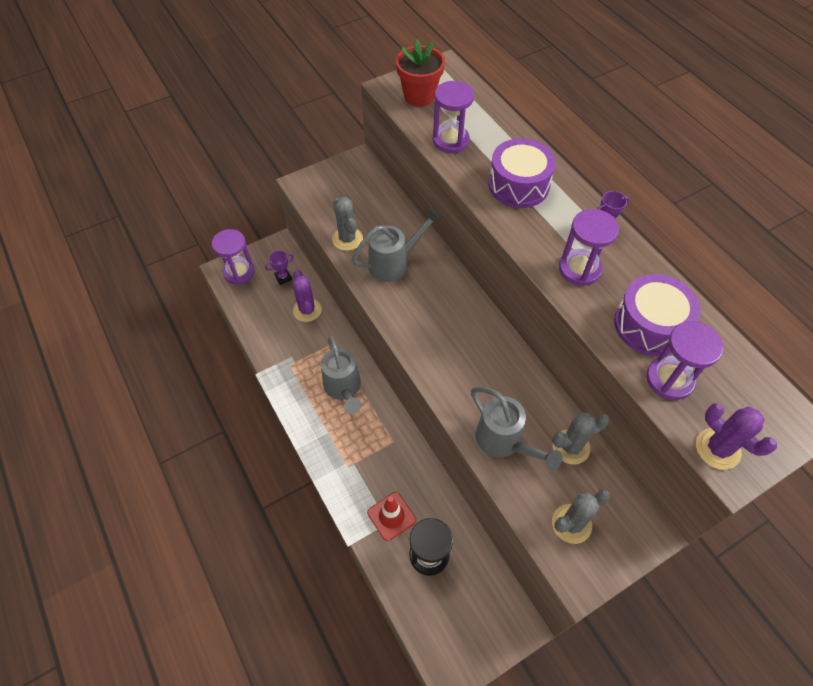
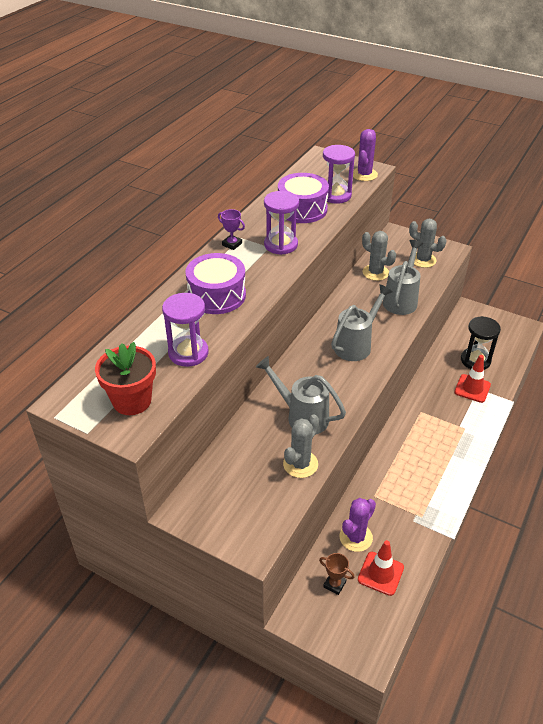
camera: 120 degrees left, 15 degrees down
purple hourglass [212,229,255,285] -> none
purple trophy [265,250,294,285] -> brown trophy [319,553,354,595]
grey watering can [321,336,361,414] -> grey watering can moved to [331,284,393,361]
none -> red traffic cone [358,540,404,596]

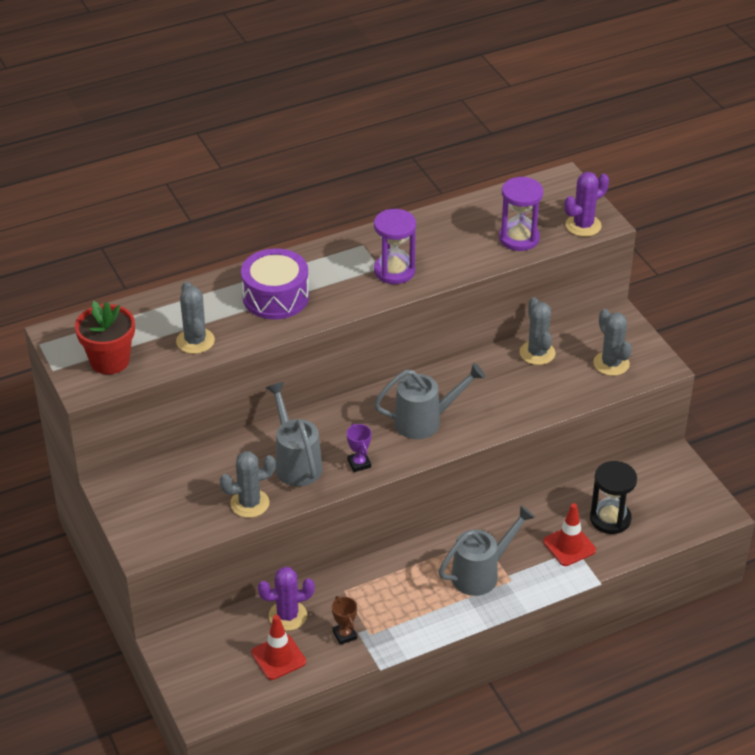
camera: 35 degrees right, 0 degrees up
purple hourglass [162,293,209,367] -> grey cactus [176,281,215,354]
purple trophy [218,209,245,250] -> purple trophy moved to [347,424,372,472]
purple drum [278,173,329,223] -> none
brown trophy [319,553,354,595] -> brown trophy moved to [332,596,357,645]
grey watering can [383,240,423,315] -> grey watering can moved to [438,505,535,596]

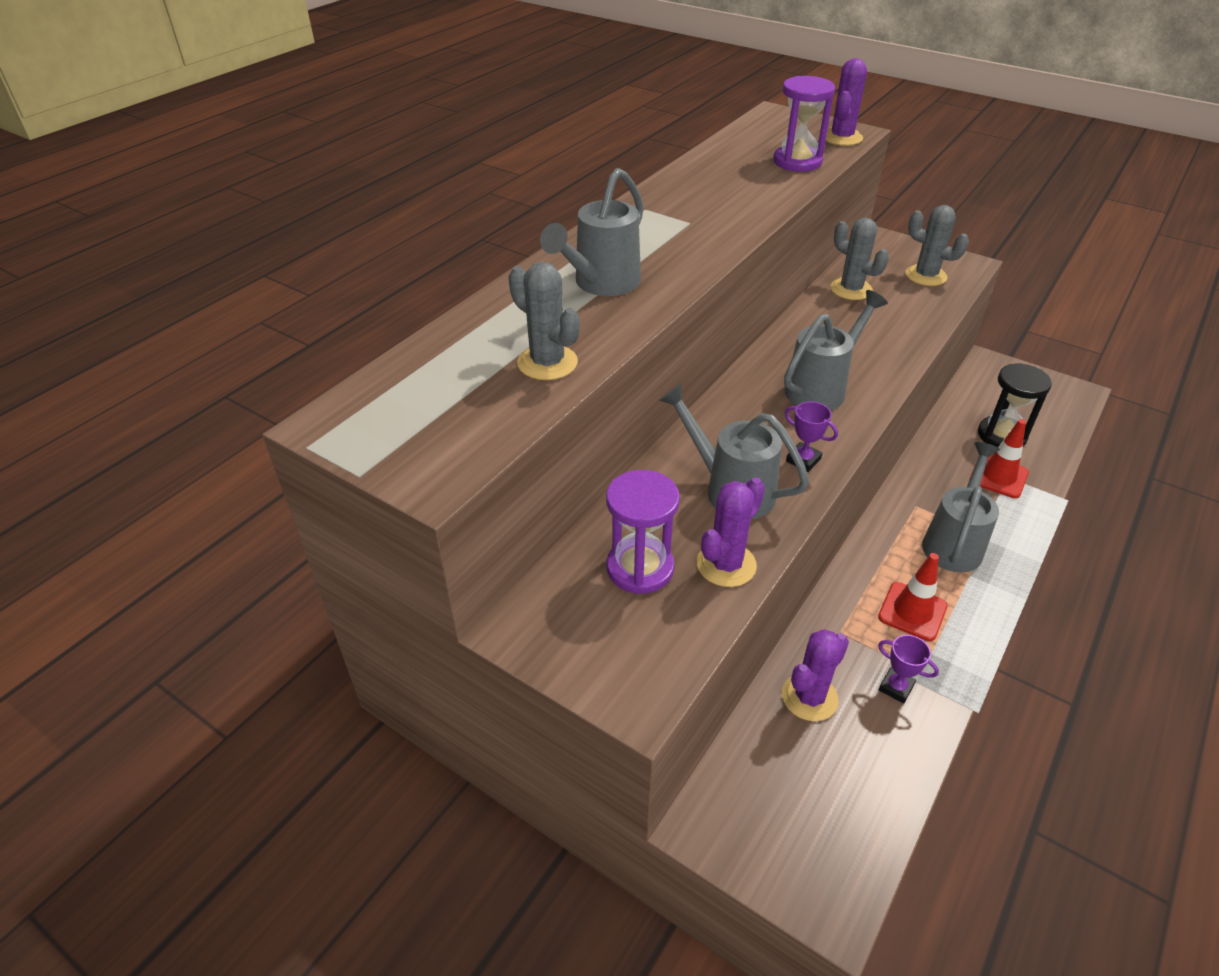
camera: 30 degrees left, 0 degrees up
red flower pot [75,301,135,374] -> none
grey cactus [220,451,276,518] -> purple cactus [697,478,765,587]
purple drum [241,248,309,319] -> grey watering can [540,168,644,296]
red traffic cone [251,615,306,680] -> red traffic cone moved to [878,553,948,641]
brown trophy [332,596,357,645] -> purple trophy [878,635,939,704]
purple hourglass [374,209,416,284] -> purple hourglass moved to [606,470,680,594]

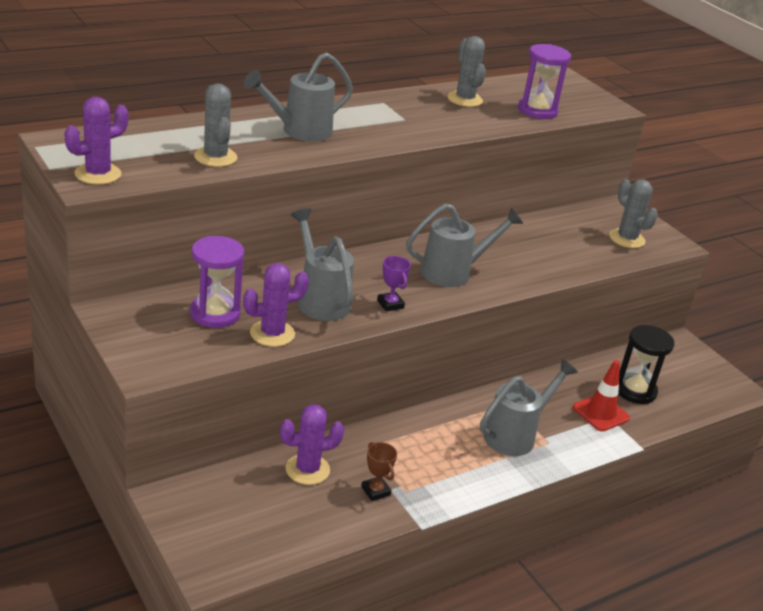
camera: 20 degrees right, 10 degrees down
purple cactus [826,58,867,146] -> purple cactus moved to [64,97,128,185]
grey cactus [830,218,889,300] -> grey cactus moved to [447,36,486,107]
red traffic cone [878,553,948,641] -> none
purple trophy [878,635,939,704] -> brown trophy [361,442,397,501]

